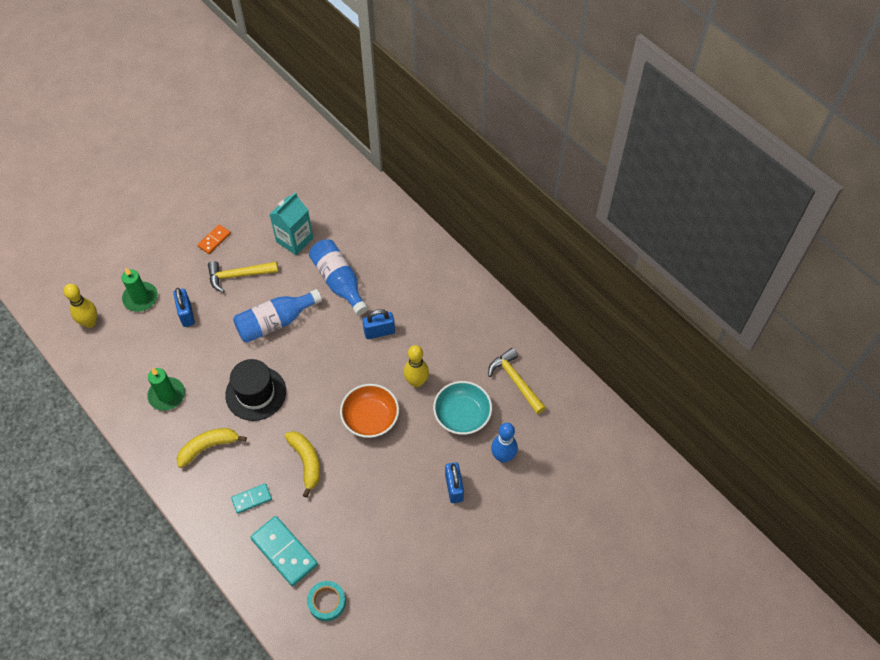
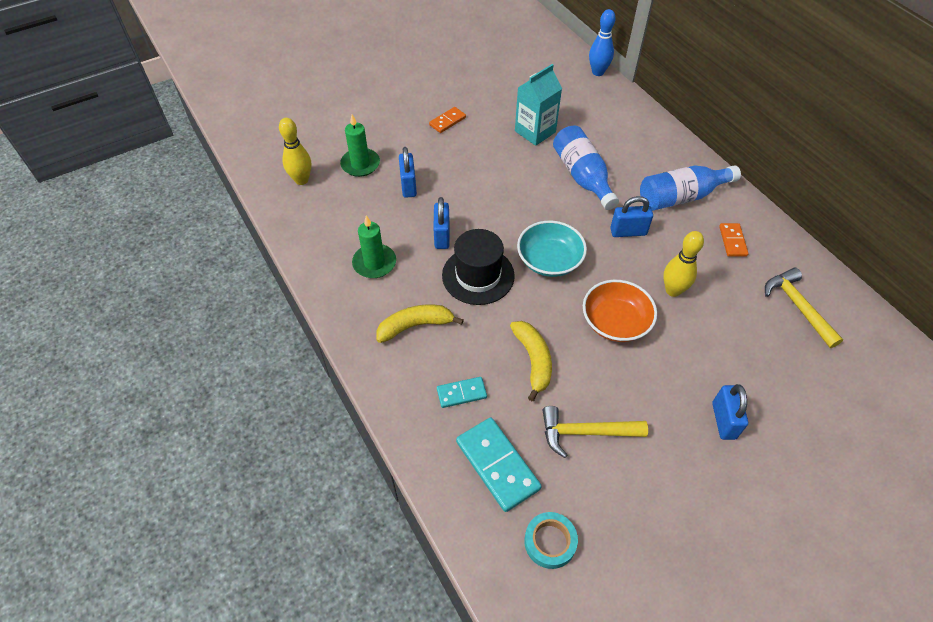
camera: 10 degrees right, 5 degrees down
yellow hammer [208,261,278,293] -> yellow hammer moved to [542,406,648,458]
blue bottle [233,289,322,343] -> blue bottle moved to [640,165,741,211]
turquoise bowl [433,381,492,435] -> turquoise bowl moved to [517,221,587,277]
blue bowling pin [491,423,518,463] -> blue bowling pin moved to [589,9,616,76]
none -> blue padlock [433,197,450,249]
none -> orange domino [719,223,749,257]

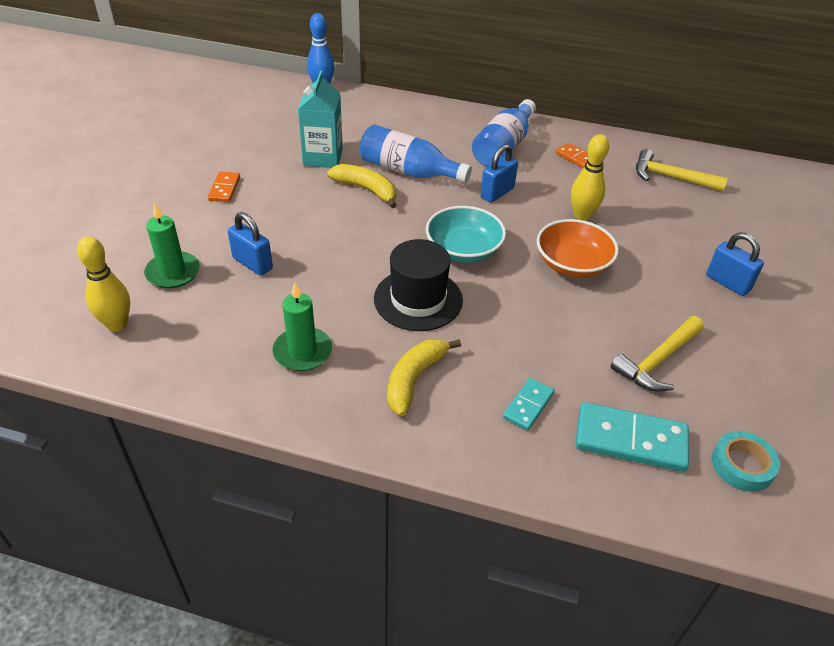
camera: 45 degrees left, 10 degrees down
blue padlock [433,197,450,249] -> none
yellow banana [510,321,552,401] -> yellow banana moved to [327,164,397,208]

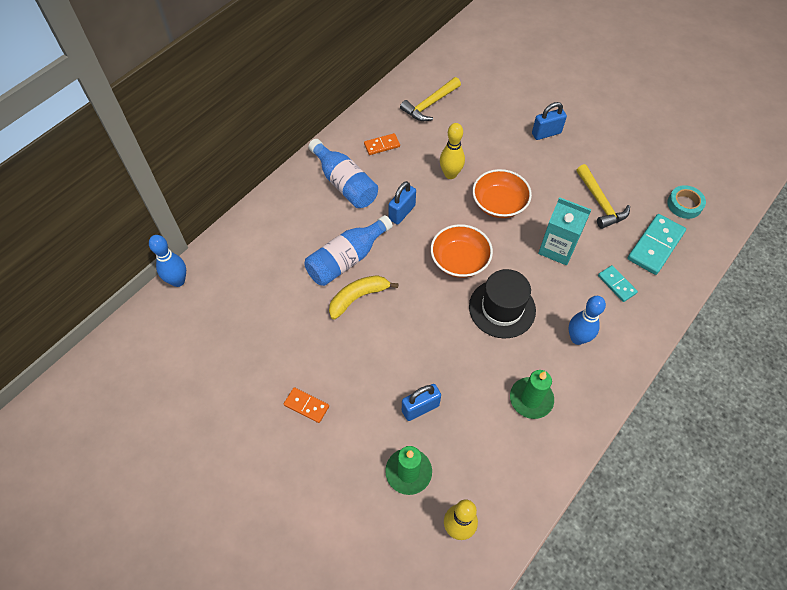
camera: 65 degrees left, 15 degrees up
turquoise carton [298,71,343,168] -> turquoise carton moved to [538,197,591,265]
yellow banana [387,339,461,416] -> blue bowling pin [569,296,606,345]
turquoise bowl [426,206,506,263] -> orange bowl [431,224,493,278]
blue padlock [480,144,518,203] -> blue padlock turned 60 degrees clockwise [388,181,416,225]

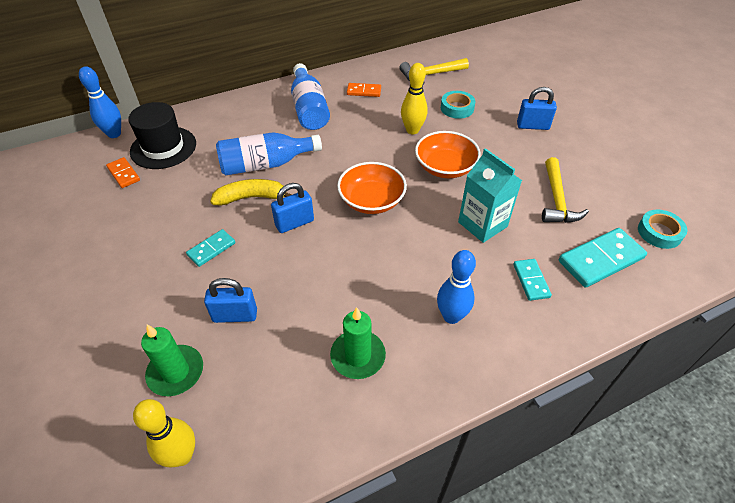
camera: 25 degrees right, 10 degrees down
orange domino [284,387,329,423] -> orange domino moved to [106,157,140,188]
blue padlock [388,181,416,225] -> blue padlock moved to [271,183,314,233]
black hat [469,269,536,339] -> black hat moved to [128,102,196,169]
none -> turquoise domino [186,229,235,267]
none -> turquoise tape [441,91,475,119]

